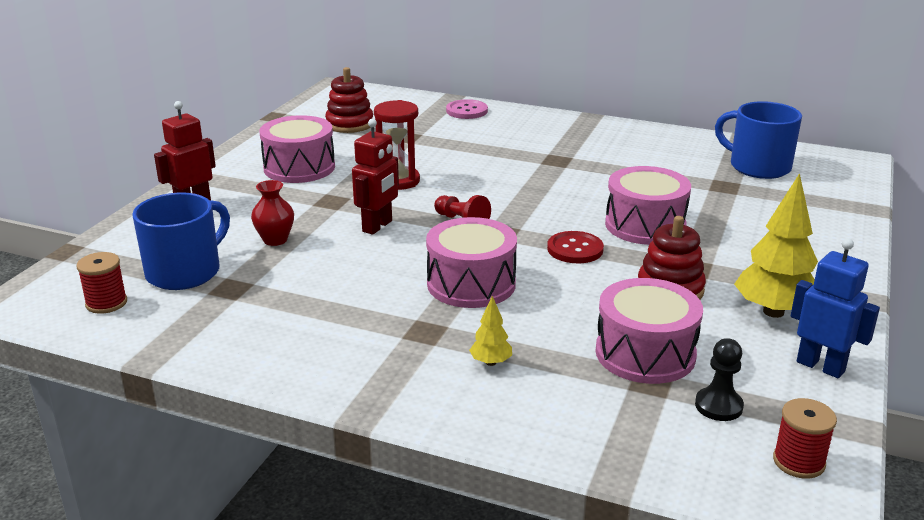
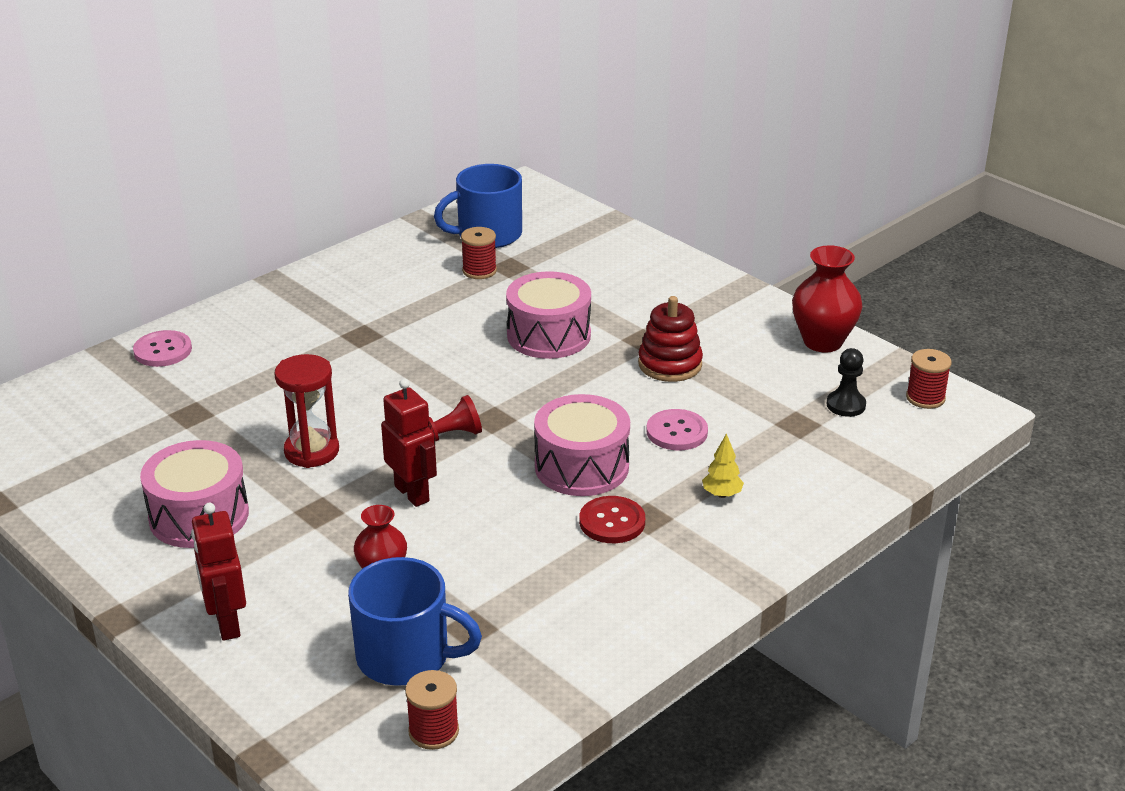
camera: 65 degrees left, 5 degrees up
blue mug [132,192,230,290] -> blue mug turned 135 degrees clockwise [348,557,482,686]
red stacking toy [325,67,373,133] -> none
red button [547,231,604,263] -> red button moved to [579,496,645,543]
pink drum [596,278,703,384] -> none
yellow tree [734,173,818,318] -> none
blue robot [791,239,880,378] -> red vase [792,245,863,352]
none -> red spool [461,227,497,279]
none -> pink button [646,409,708,451]

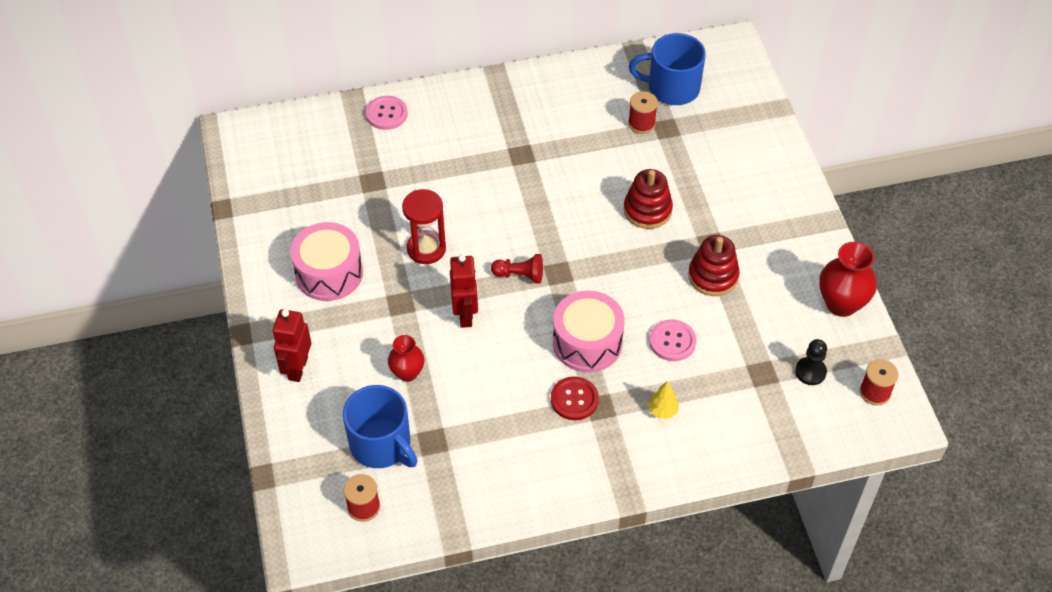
camera: 30 degrees right, 20 degrees up
pink drum [506,271,591,359] -> red stacking toy [624,169,673,229]

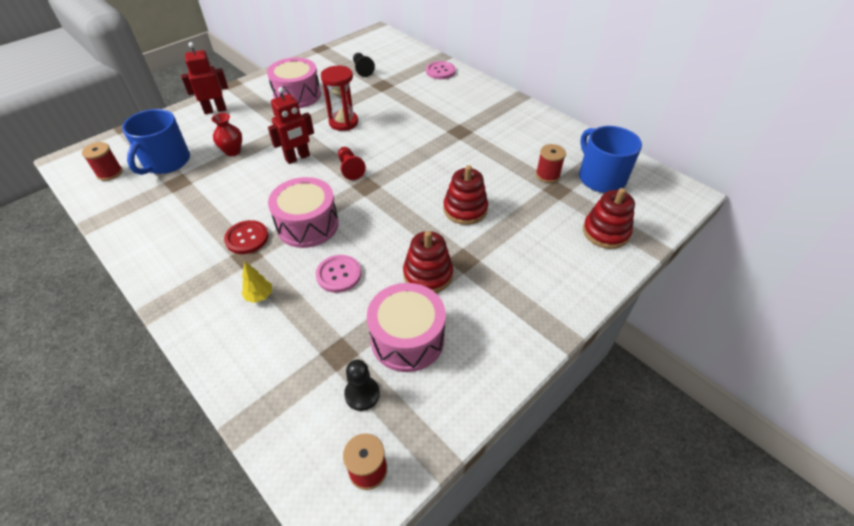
camera: 60 degrees right, 5 degrees down
red vase [819,242,877,317] -> none
none -> black pawn [353,53,375,77]
none -> pink drum [367,283,446,372]
none -> red stacking toy [583,188,635,249]

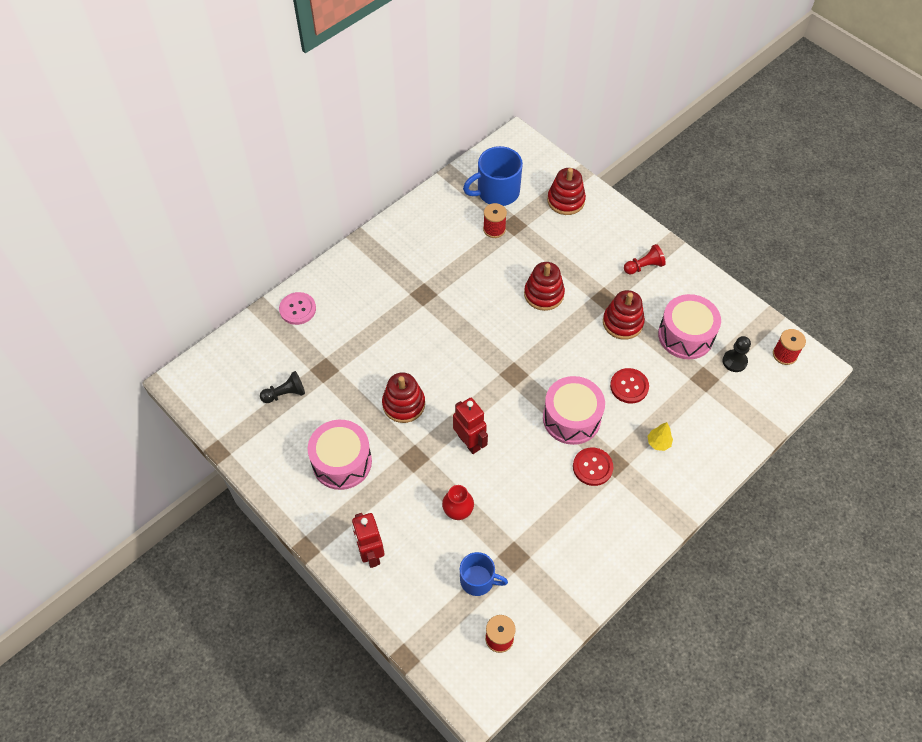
camera: 90 degrees left, 10 degrees up
blue mug [122,109,190,175] -> blue mug [460,552,508,596], size x0.64
pink button [316,255,361,293] -> red button [610,368,649,403]
red hourglass [321,66,358,131] -> red stacking toy [382,372,425,423]
red pawn [338,147,366,180] -> red pawn moved to [624,244,666,275]

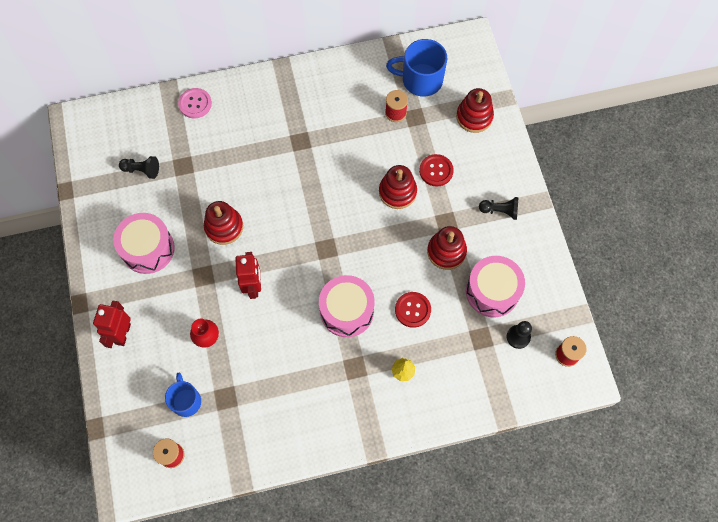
camera: 30 degrees right, 10 degrees up
blue mug [460,552,508,596] -> blue mug turned 150 degrees counterclockwise [165,373,201,417]
red button [573,447,613,486] -> red button moved to [419,154,454,186]
red pawn [624,244,666,275] -> black pawn [479,197,518,220]

